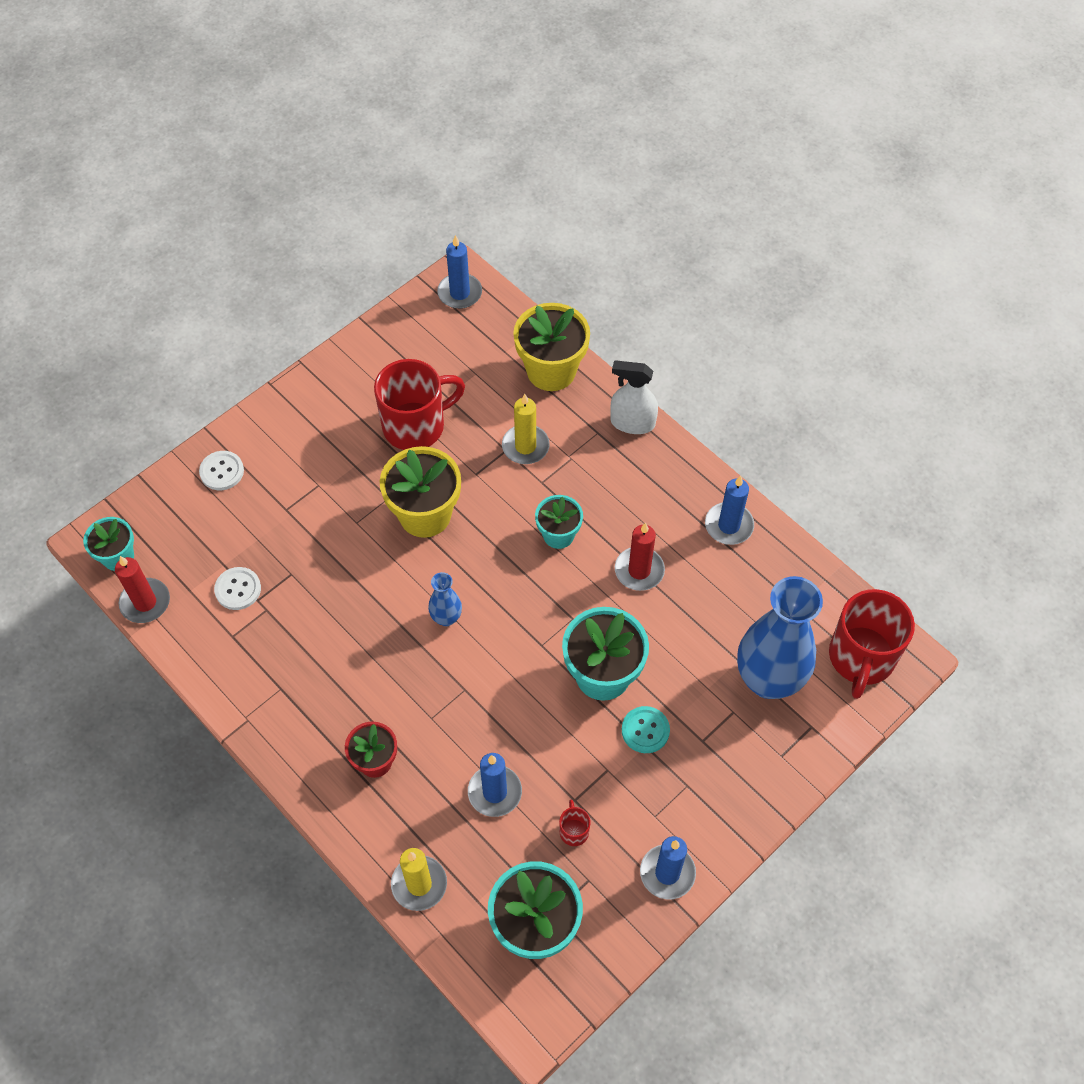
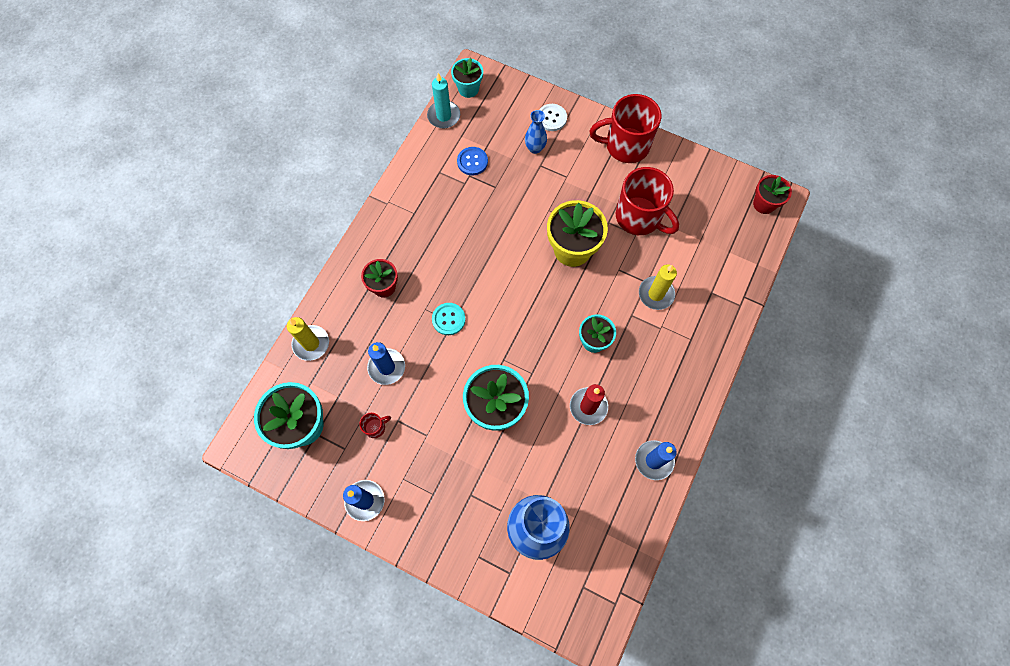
camera: 70 degrees right, 10 degrees up
red candle [115,556,170,623] -> turquoise candle [427,73,460,128]
white button [214,567,261,610] -> blue button [457,147,488,175]
blue vase [428,572,462,626] -> blue vase moved to [525,110,547,154]
blue candle [437,235,482,309] -> red flower pot [753,175,792,214]
yellow flower pot [513,303,590,391] -> none
white spray bottle [610,361,658,434] -> none
turquoise button [622,706,670,753] -> turquoise button moved to [432,303,465,335]
red mug [829,589,915,699] -> red mug moved to [589,94,661,163]

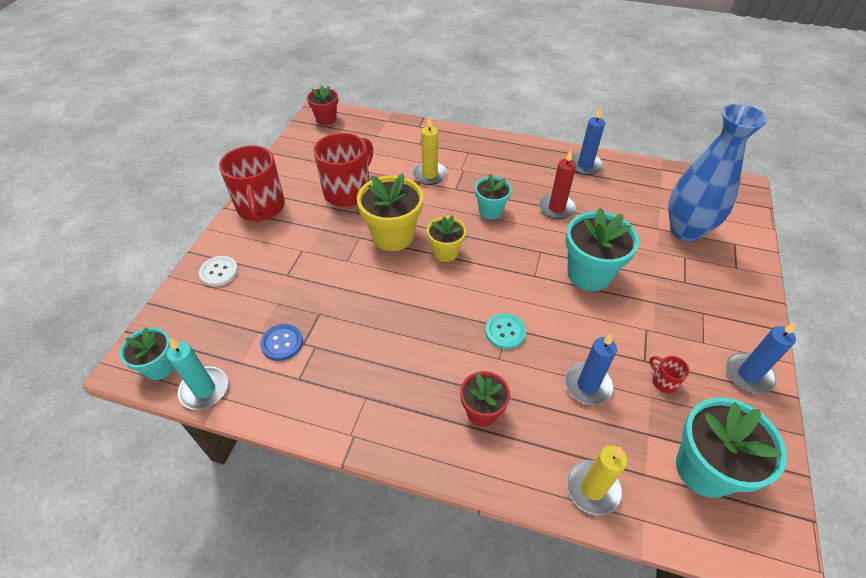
camera: 100 degrees left, 20 degrees down
blue vase [525,110,547,154] -> none
none -> yellow flower pot [427,215,466,262]

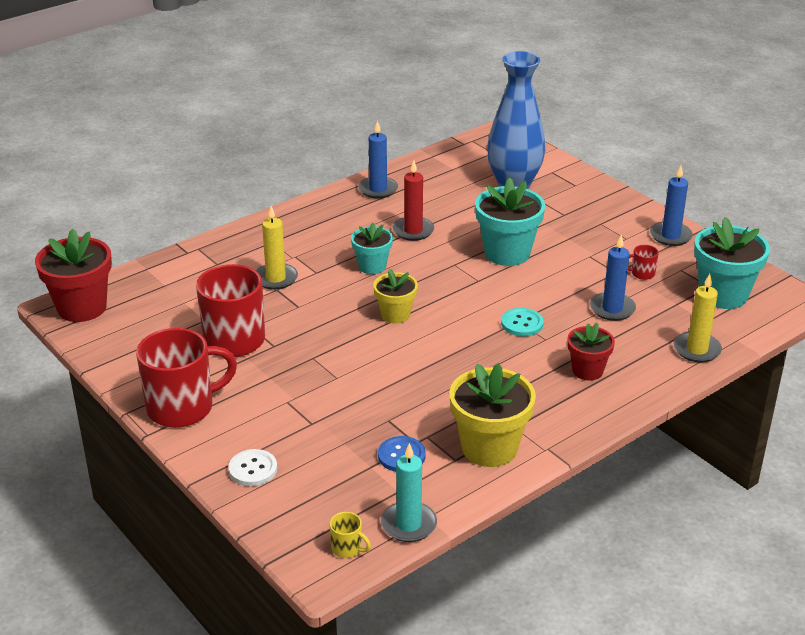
camera: 55 degrees left, 15 degrees down
turquoise flower pot [120,327,174,380] -> yellow mug [330,512,371,558]
red mug [219,145,285,223] -> red mug turned 45 degrees counterclockwise [136,328,237,428]
red flower pot [307,86,338,125] -> red flower pot [35,228,112,322], size x1.68
yellow flower pot [357,173,423,251] -> yellow flower pot moved to [449,363,536,467]

